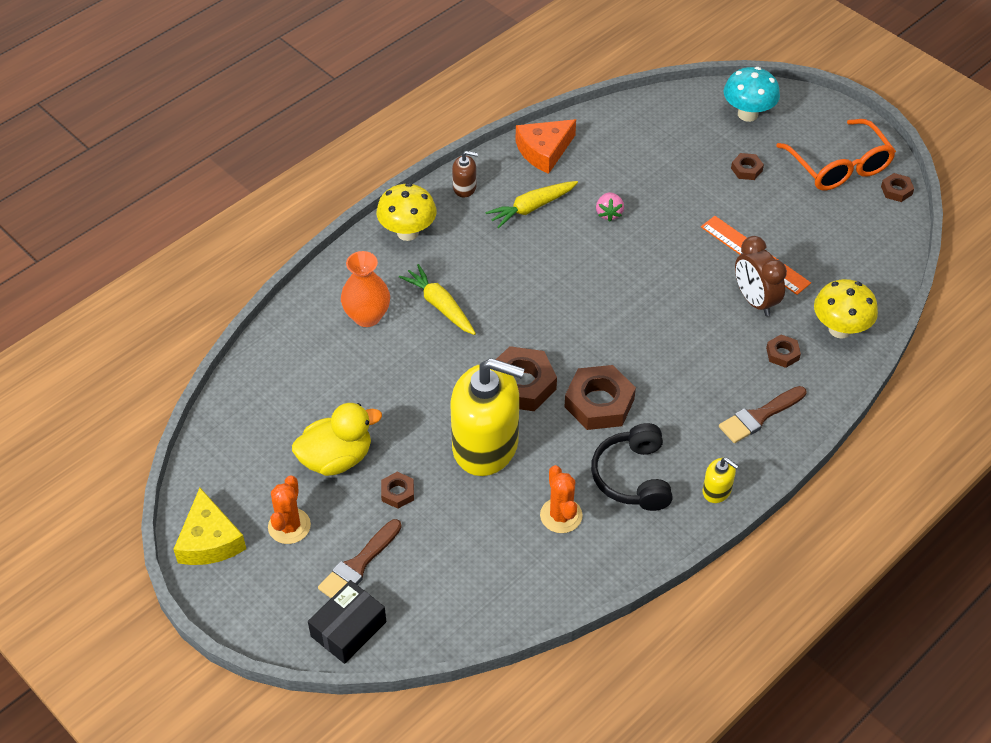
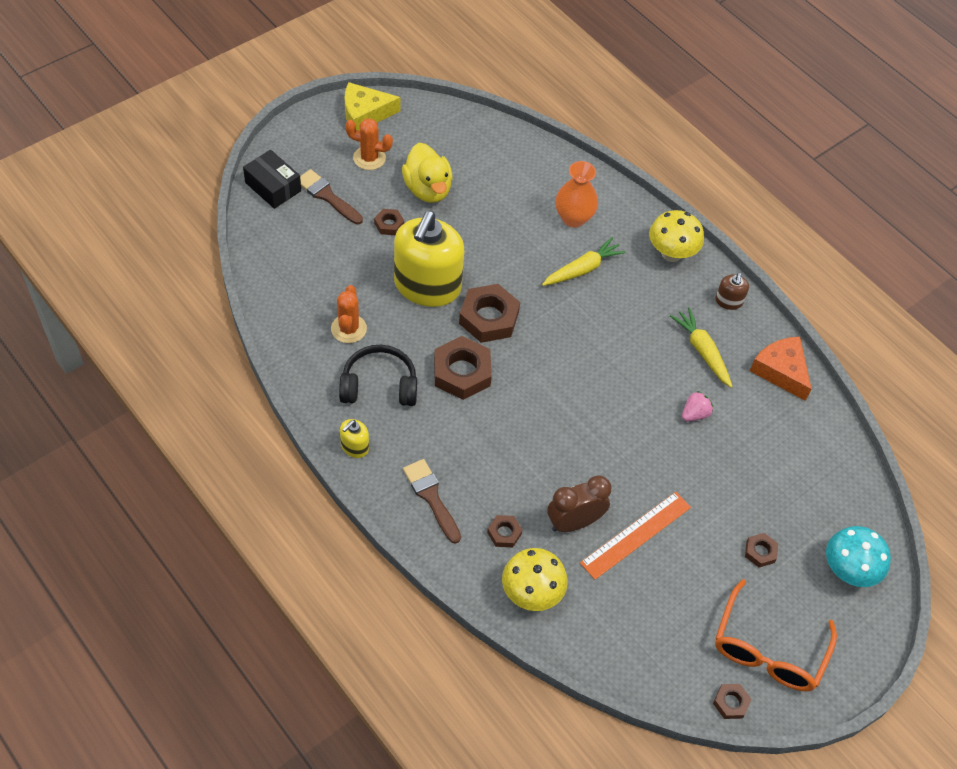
camera: 90 degrees right, 5 degrees up
orange cactus [540,465,583,533] -> orange cactus turned 75 degrees counterclockwise [331,285,367,343]
pink strawberry [596,192,624,222] -> pink strawberry turned 135 degrees clockwise [682,391,713,422]
orange glasses [776,119,896,190] -> orange glasses turned 45 degrees counterclockwise [715,579,837,691]

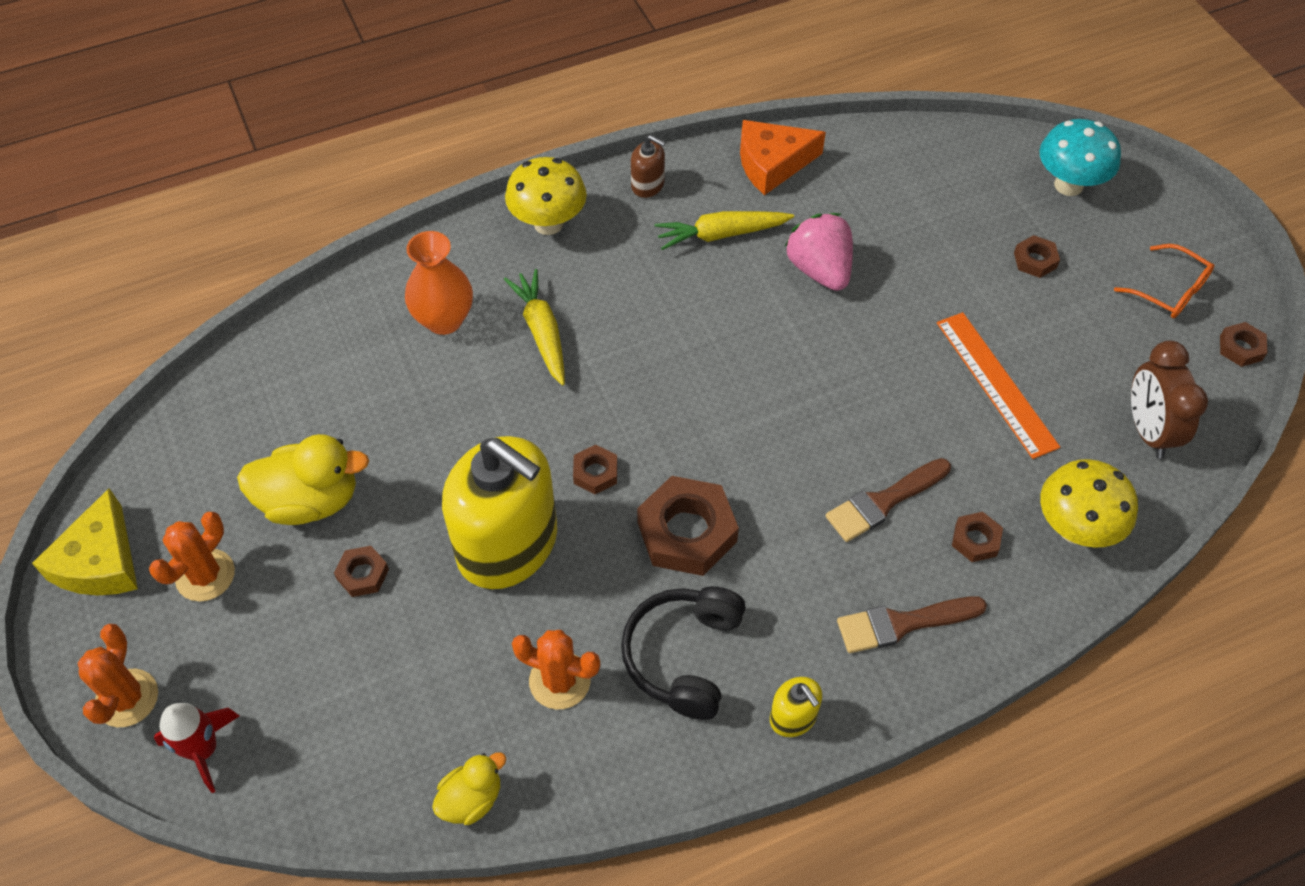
camera: 70 degrees left, 0 degrees up
black box [243,150,301,209] -> red rocket [154,703,239,793]
brown brush [300,169,363,225] -> brown brush moved to [826,458,951,542]
brown nut [459,284,520,343] -> brown nut [573,445,617,494], size x0.50
brown clock [547,476,611,532] -> brown clock moved to [1131,340,1208,459]
pink strawberry [682,391,713,422] -> pink strawberry [785,213,853,291], size x1.70
orange glasses [715,579,837,691] -> orange glasses [1114,244,1214,318], size x0.59
none -> orange cactus [78,624,158,727]
none -> yellow duck [432,752,506,825]

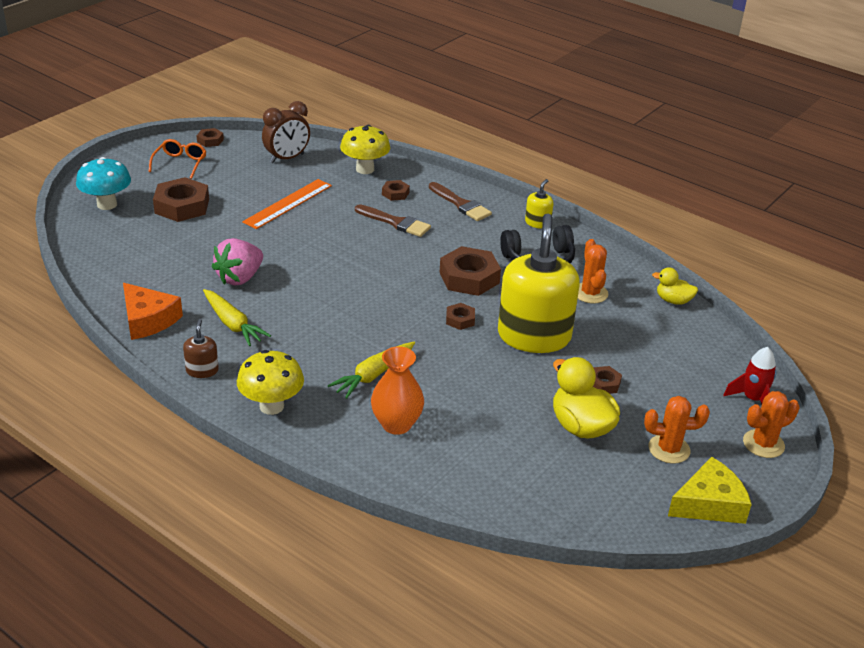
camera: 120 degrees left, 20 degrees down
brown nut [1014,235,1060,278] -> brown nut [153,177,209,222], size x1.99

